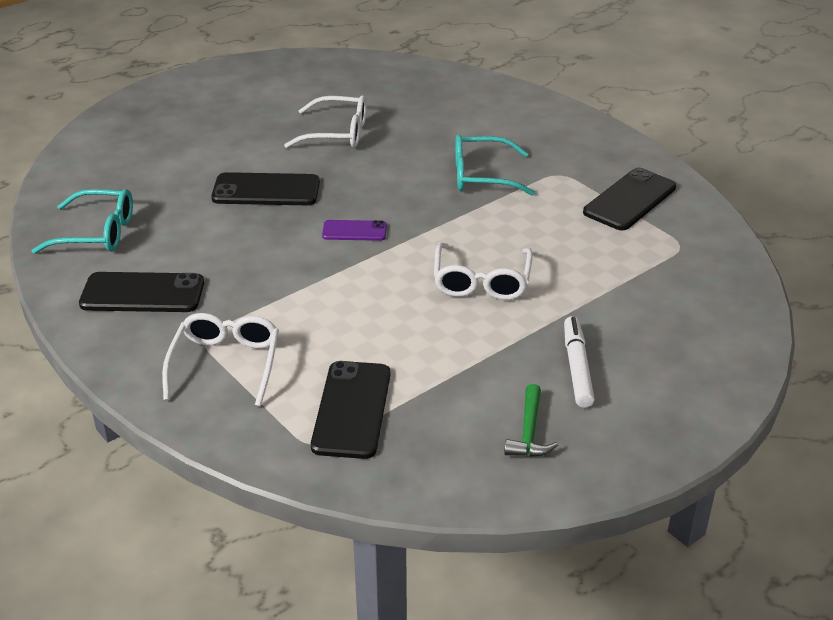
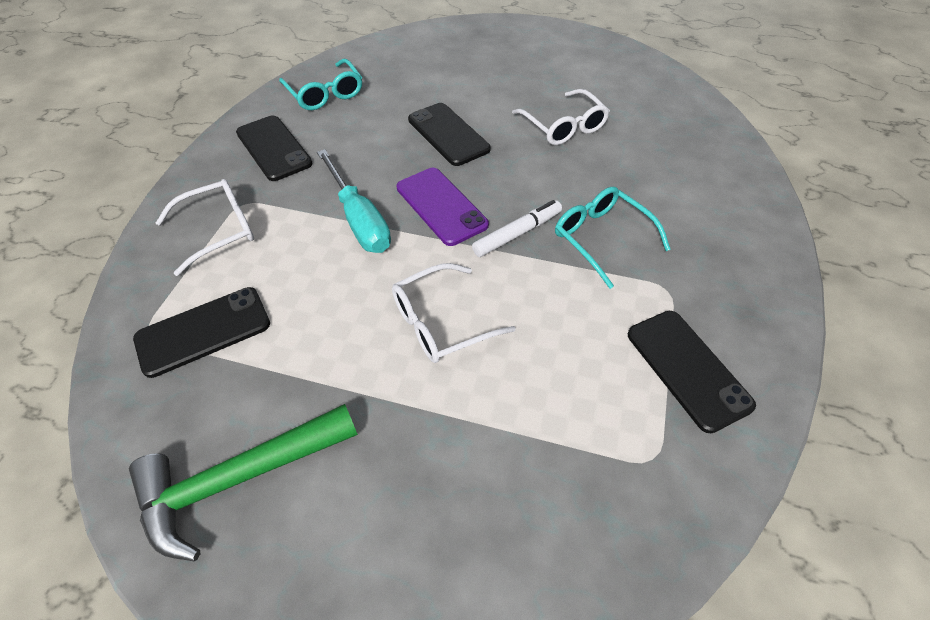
camera: 55 degrees right, 15 degrees up
purple phone [322,220,387,241] -> purple phone [397,168,489,246], size x1.72
green hammer [504,384,558,457] -> green hammer [129,404,358,561], size x2.04
white marker [564,316,595,408] -> white marker moved to [472,200,562,257]
black phone [583,167,676,230] -> black phone turned 60 degrees clockwise [628,311,756,433]
none -> turquoise screwdriver [317,149,391,253]

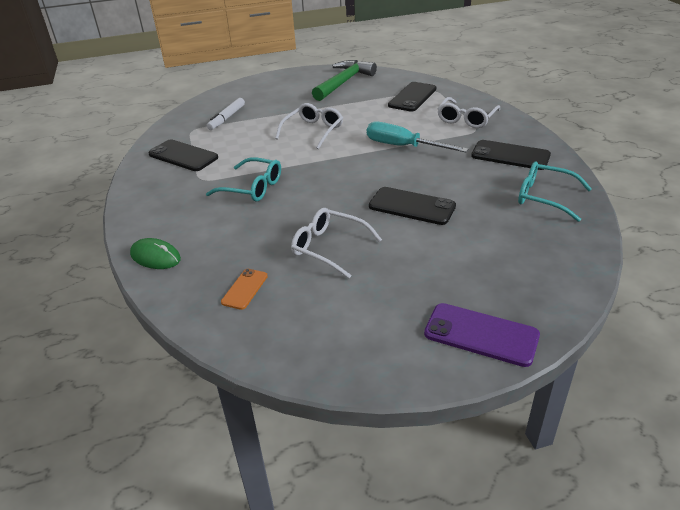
camera: 150 degrees right, 15 degrees down
purple phone [397,168,489,246] -> purple phone moved to [424,303,540,367]
white marker [472,200,562,257] -> white marker moved to [207,98,245,130]
none -> green mouse [130,238,181,269]
none -> orange phone [221,269,268,310]

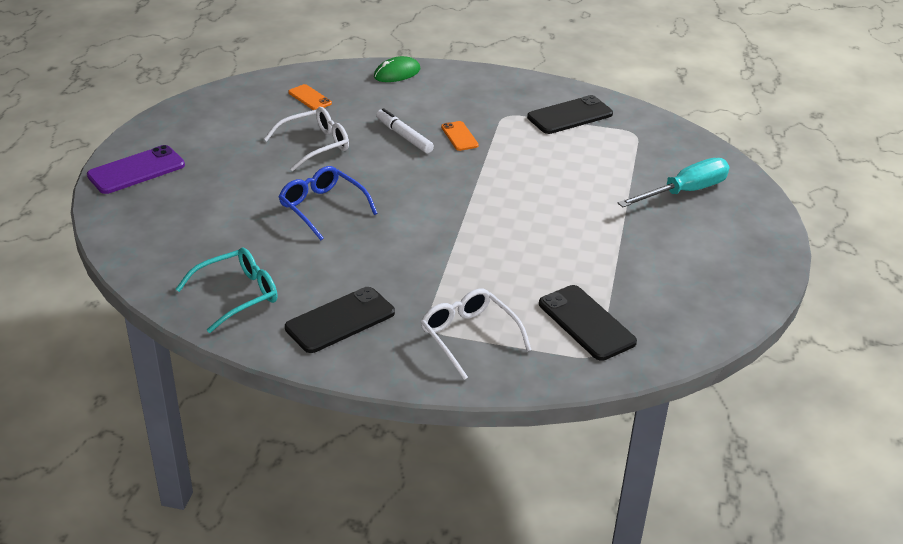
camera: 115 degrees right, 0 degrees up
turquoise glasses [206,157,281,202] -> orange phone [441,121,479,151]
white marker [207,98,245,130] -> white marker moved to [376,108,434,153]
white glasses [275,103,343,149] -> none
green hammer [312,60,377,101] -> none
turquoise screwdriver [367,121,469,152] -> turquoise screwdriver moved to [618,158,730,207]
black phone [369,187,456,225] -> blue glasses [279,166,378,240]

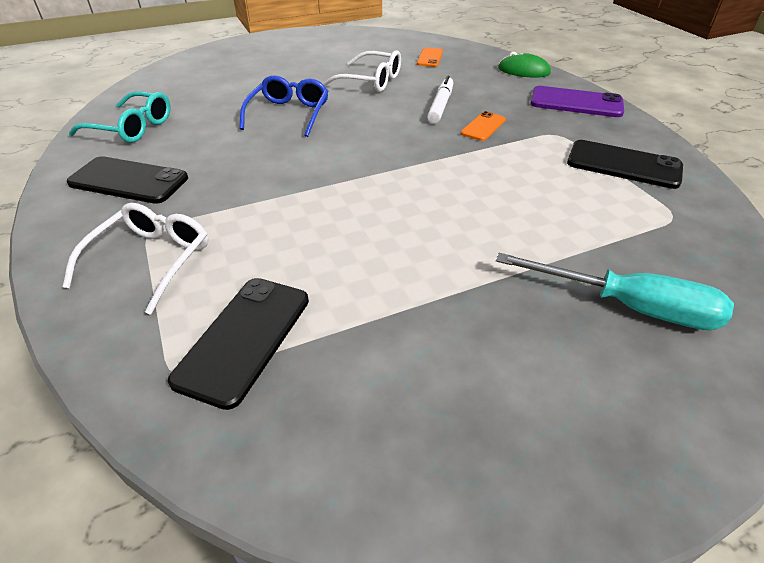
camera: 55 degrees right, 5 degrees up
purple phone [87,145,185,194] -> purple phone moved to [530,86,624,117]

